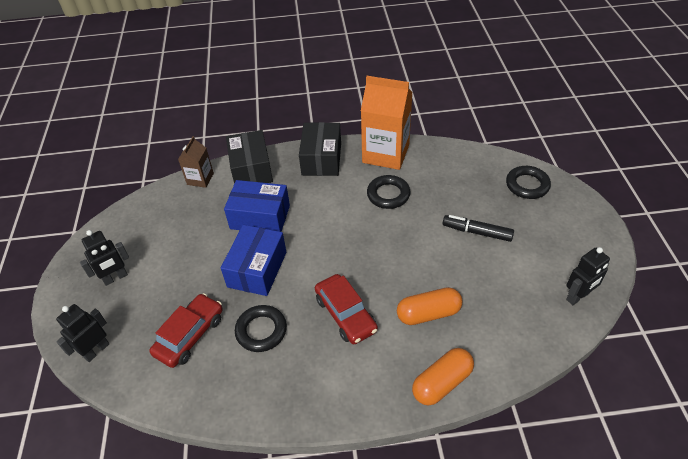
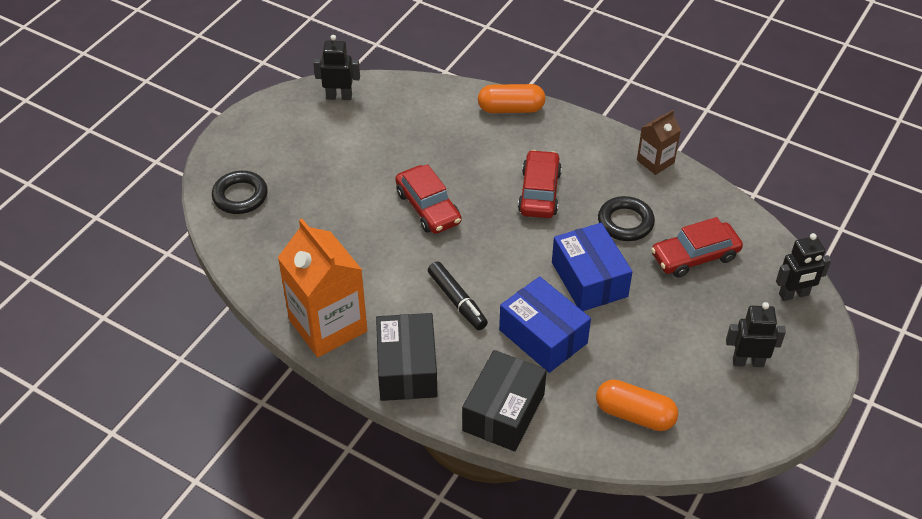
camera: 145 degrees left, 0 degrees up
brown carton [178,136,214,188] -> brown carton moved to [637,110,681,175]
blue box [221,225,286,296] -> blue box turned 75 degrees counterclockwise [552,223,632,311]
black box [299,122,341,176] -> black box turned 45 degrees counterclockwise [376,313,438,401]
black ring [367,175,410,209] -> none
orange capsule [397,287,463,325] -> orange capsule moved to [596,379,678,431]
black marker [443,215,514,242] -> black marker moved to [428,262,488,330]
none -> red car [395,164,461,234]

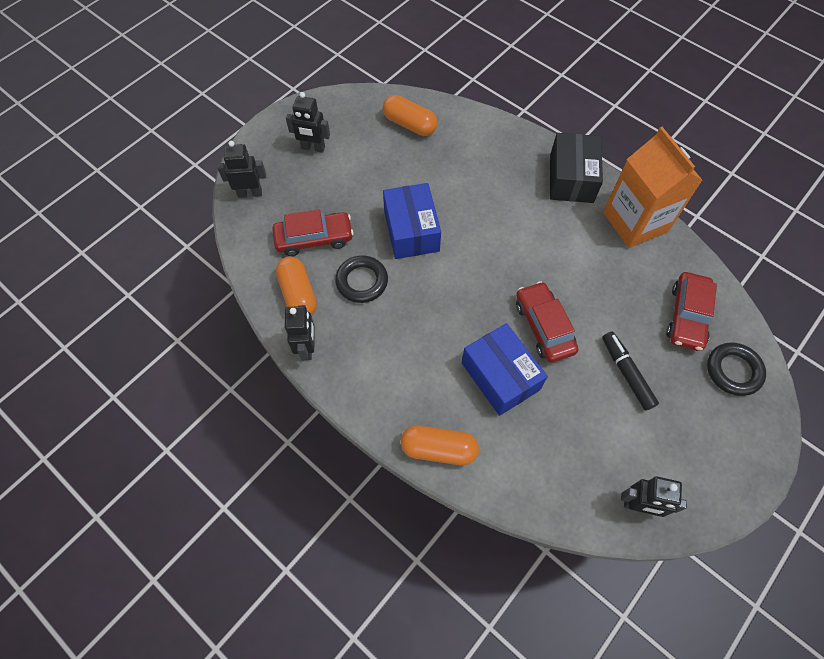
camera: 170 degrees left, 15 degrees up
black marker [428,262,488,330] -> black marker moved to [602,331,659,411]
black box [462,350,547,452] -> none
blue box [499,276,591,373] -> blue box moved to [462,323,548,416]
red car [518,150,562,218] -> red car moved to [666,272,717,351]
brown carton [637,110,681,175] -> black robot [285,305,315,360]
none -> orange capsule [276,257,317,316]

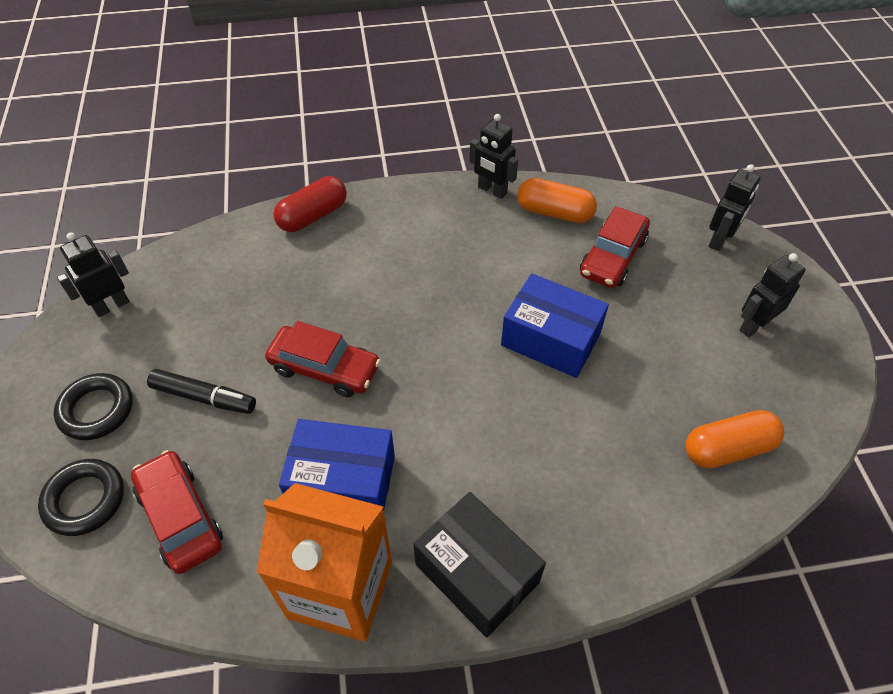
camera: 130 degrees right, 10 degrees down
black ring [335,255,388,303] -> black ring moved to [54,373,133,440]
orange capsule [401,425,479,466] -> red capsule [273,176,347,232]
blue box [462,323,548,416] -> blue box moved to [279,419,395,511]

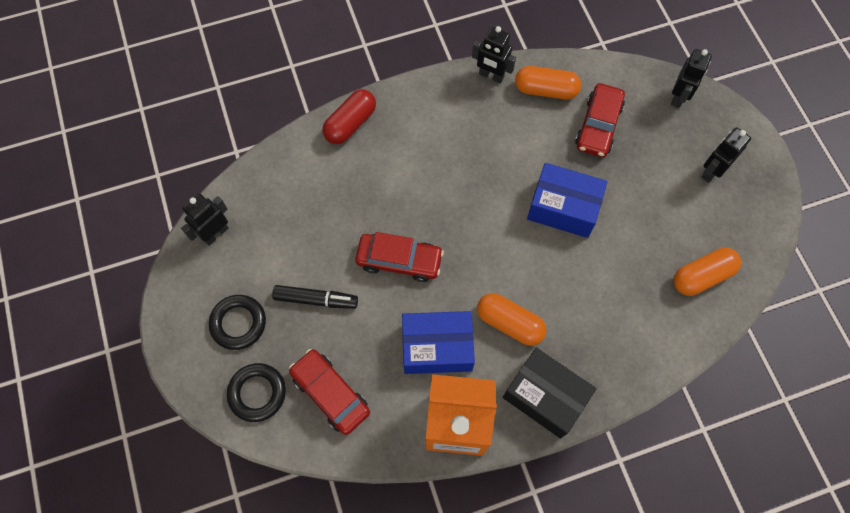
camera: 10 degrees left, 15 degrees up
none -> orange capsule [477,293,547,346]

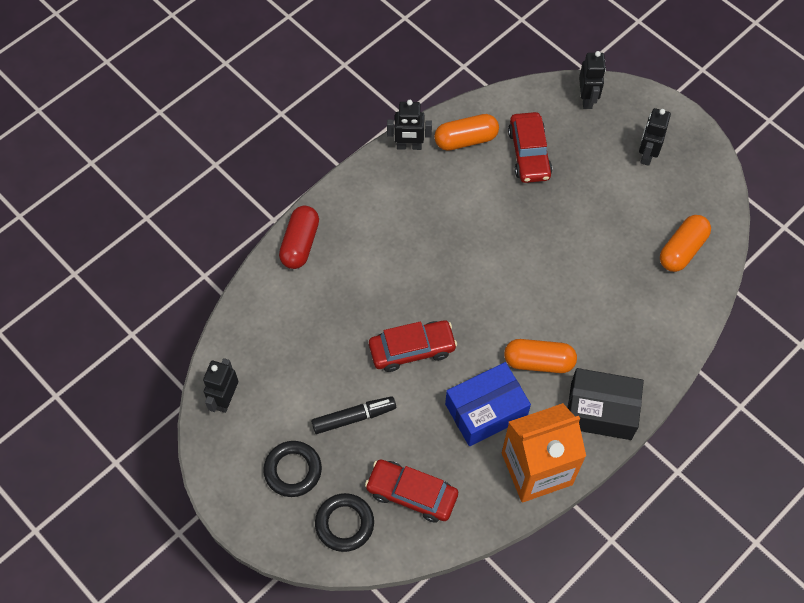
camera: 25 degrees left, 5 degrees down
blue box [527,163,607,238] -> none

